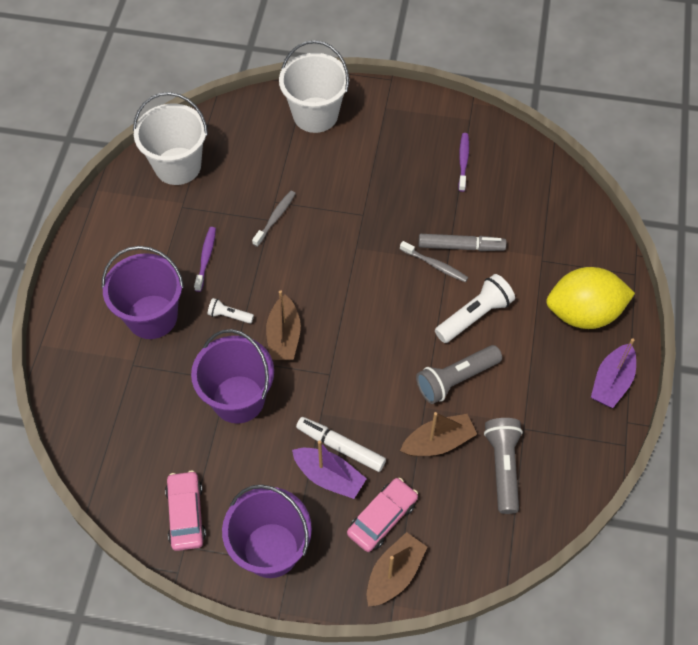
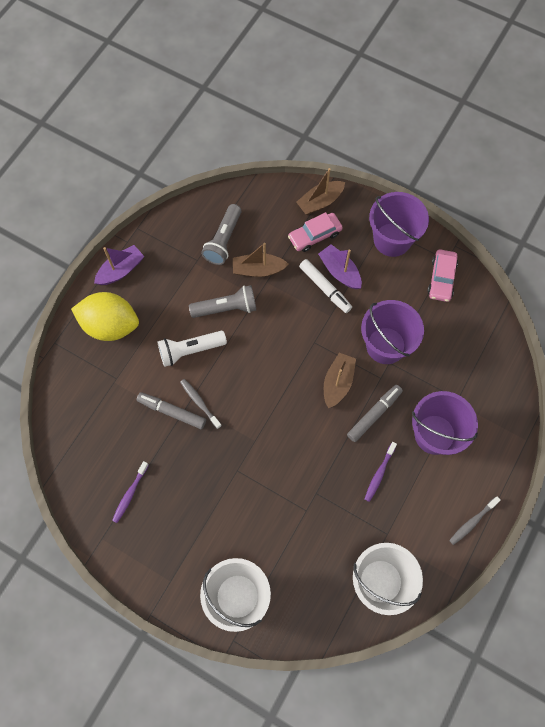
camera: 160 degrees left, 10 degrees up
white flashlight [208,298,254,324] -> grey marker [347,385,403,442]
grey toothbrush [252,191,296,247] -> grey toothbrush moved to [449,497,501,545]

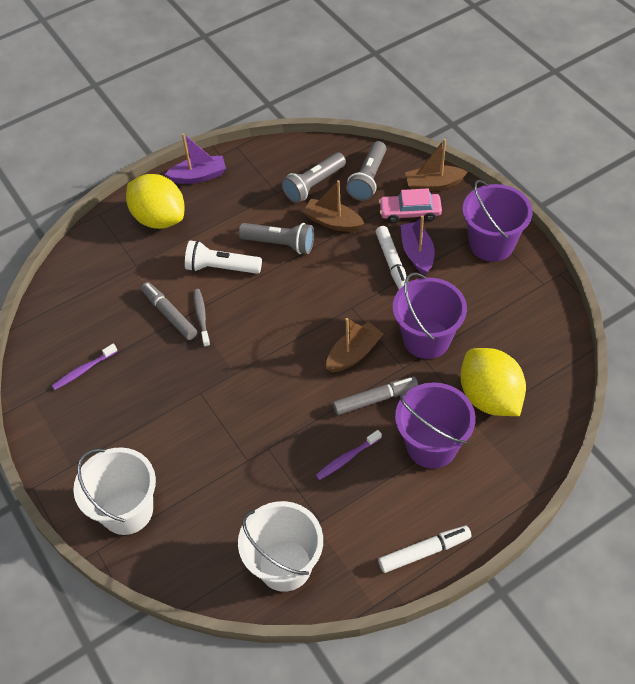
camera: 30 degrees right, 15 degrees down
pink car [427,249,458,302] -> none
grey toothbrush [449,497,501,545] -> white marker [378,526,472,573]
none -> grey flashlight [346,141,386,201]
none -> yellow lemon [460,348,526,416]

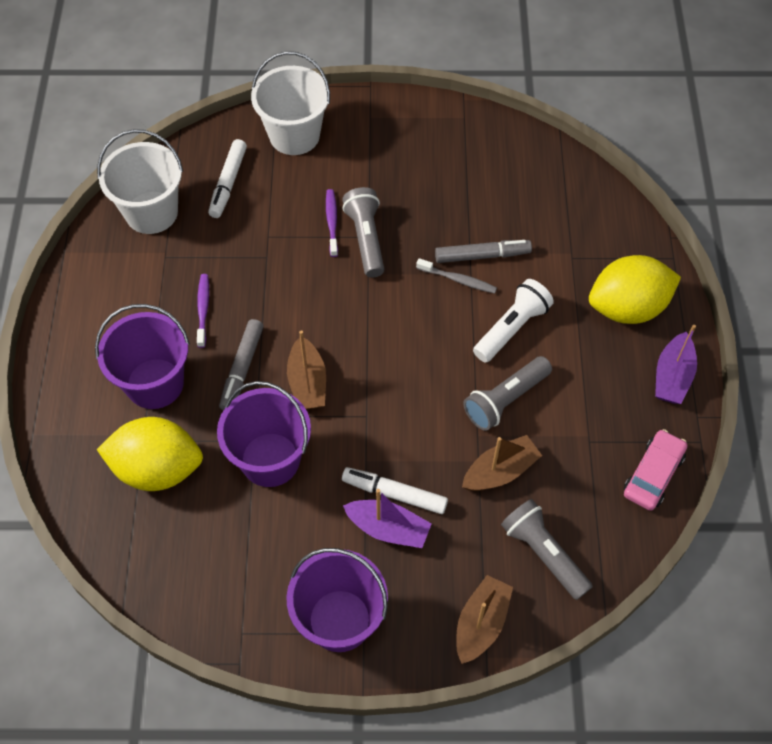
camera: 120 degrees right, 5 degrees up
purple toothbrush [52,344,118,390] -> purple toothbrush moved to [326,189,338,257]
grey flashlight [282,153,346,203] -> grey flashlight moved to [342,187,384,278]
white marker [378,526,472,573] -> white marker moved to [208,139,247,218]
pink car [379,188,442,223] -> pink car moved to [624,429,688,511]

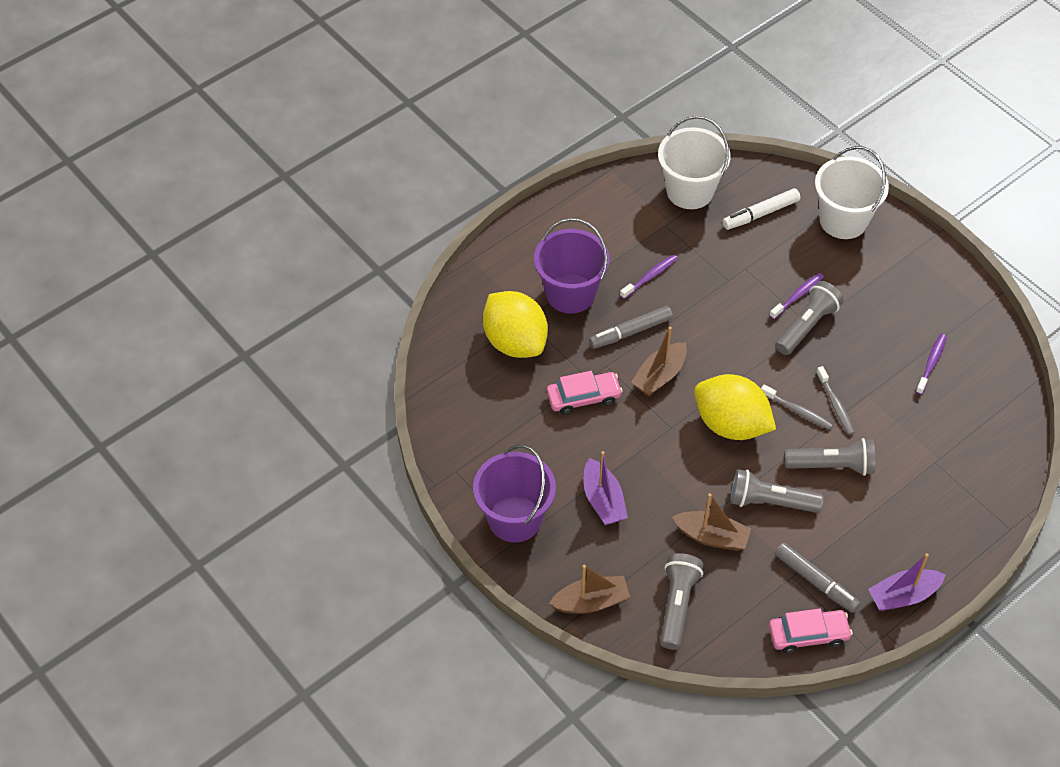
camera: 50 degrees right, 5 degrees down
purple bucket [217,381,311,487] -> pink car [547,371,623,415]
white marker [342,467,448,514] -> none
grey marker [435,240,532,263] -> grey marker moved to [775,543,860,613]
white flashlight [473,279,554,363] -> grey flashlight [785,438,875,476]
yellow lemon [589,255,681,324] -> yellow lemon moved to [694,374,776,440]
none -> grey toothbrush [761,385,833,429]
none -> purple toothbrush [916,334,947,395]

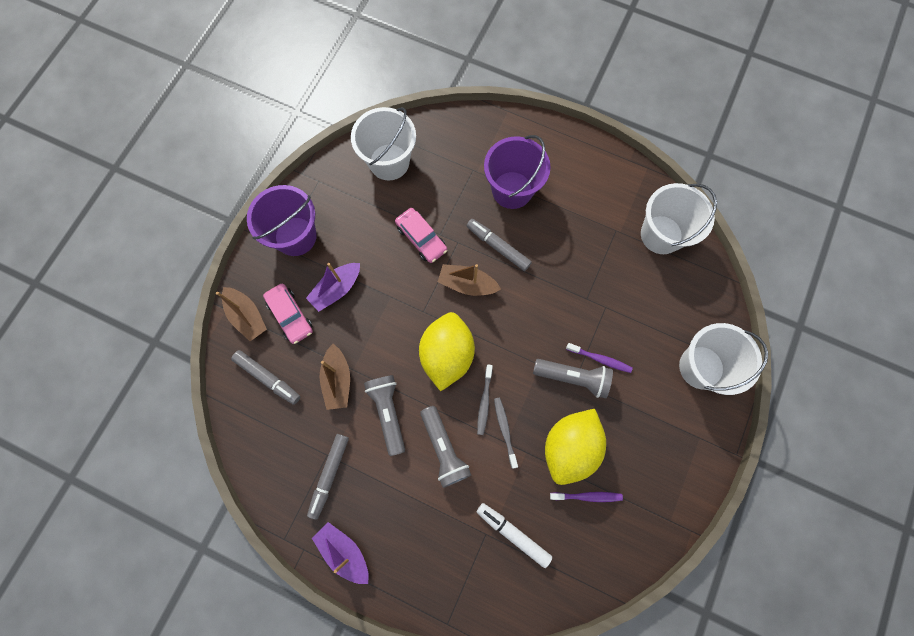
camera: 65 degrees right, 20 degrees up
yellow lemon [483,291,548,358] -> yellow lemon moved to [545,409,606,485]
purple toothbrush [620,254,678,299] -> none
grey flashlight [660,553,703,650] -> grey marker [231,350,300,405]
white marker [722,188,800,230] -> white marker moved to [477,503,552,568]
pink car [769,609,853,653] -> pink car moved to [263,284,313,344]
grey toothbrush [816,366,855,435] -> grey toothbrush turned 120 degrees clockwise [494,397,518,469]
none -> white bucket [351,107,416,181]

